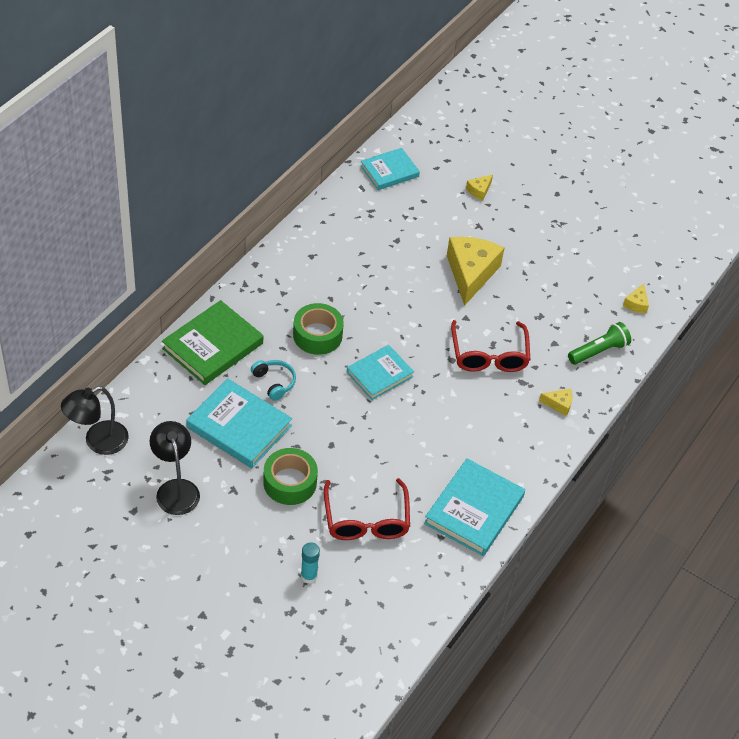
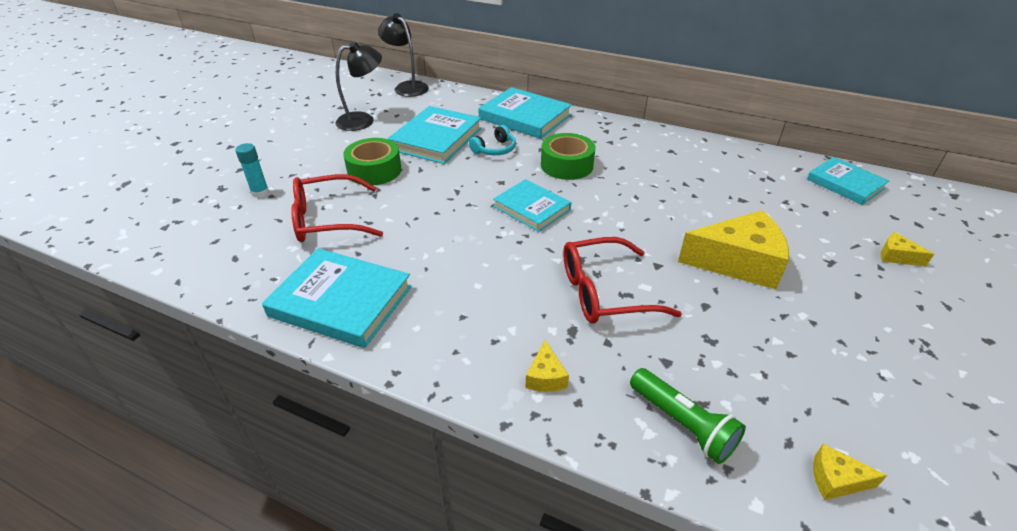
camera: 85 degrees right, 10 degrees down
green book [162,300,263,385] -> turquoise book [478,87,572,139]

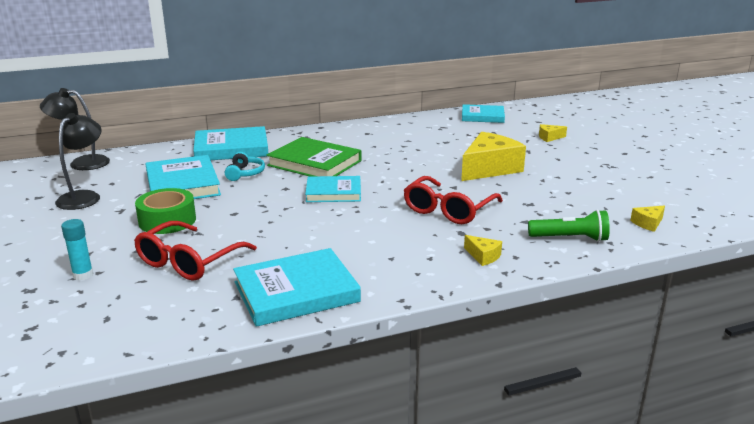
camera: 45 degrees left, 15 degrees down
green tape [541,133,596,180] -> green book [266,137,361,177]

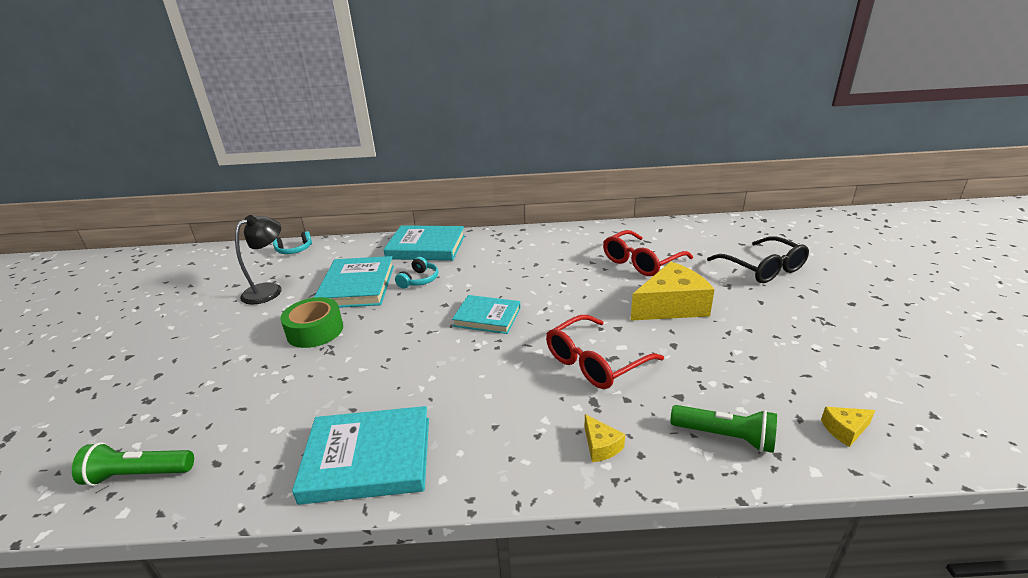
camera: 20 degrees right, 5 degrees up
black lamp [40,88,110,170] -> turquoise headphones [273,231,312,254]
turquoise glue stick [61,219,94,280] -> none
red glasses [134,221,257,281] -> red glasses moved to [603,230,693,276]
green book [266,137,361,177] -> none
turquoise book [462,104,505,123] -> none
yellow cheese [539,124,567,142] -> black glasses [707,236,809,283]
none -> green flashlight [72,442,194,486]

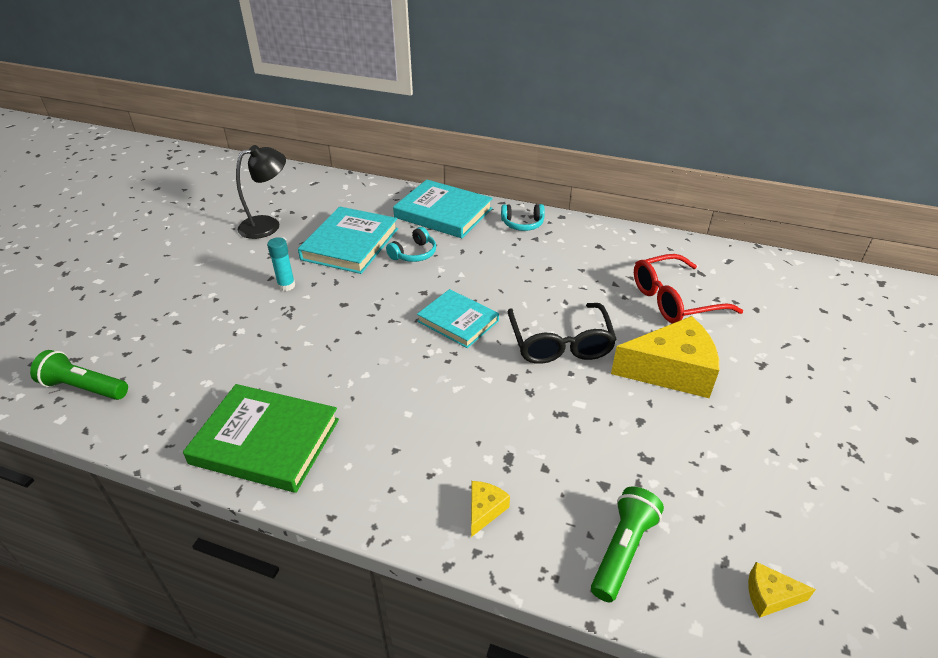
camera: 20 degrees right, 10 degrees up
turquoise headphones [273,231,312,254] -> turquoise headphones moved to [501,204,545,231]
green tape [280,297,343,348] -> turquoise glue stick [267,237,295,291]
turquoise book [292,406,429,505] -> green book [183,384,339,493]
red glasses [546,315,664,389] -> none
yellow cheese [585,414,625,462] -> yellow cheese turned 150 degrees counterclockwise [471,481,510,537]
green flashlight [671,405,777,453] -> green flashlight turned 105 degrees counterclockwise [591,486,664,602]
black glasses [707,236,809,283] -> black glasses moved to [508,303,617,364]

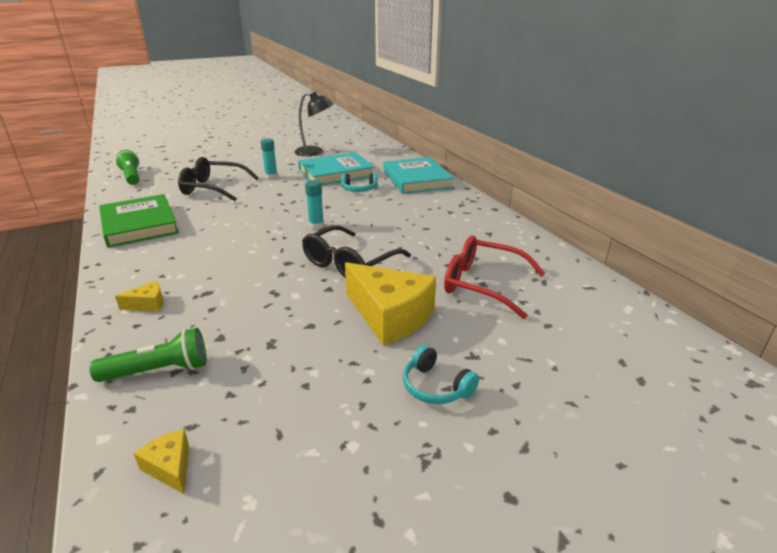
camera: 45 degrees right, 10 degrees down
turquoise book [417,289,499,348] -> turquoise glue stick [305,180,324,229]
turquoise headphones [501,204,545,231] -> turquoise headphones moved to [403,345,479,404]
none -> black glasses [178,157,259,201]

